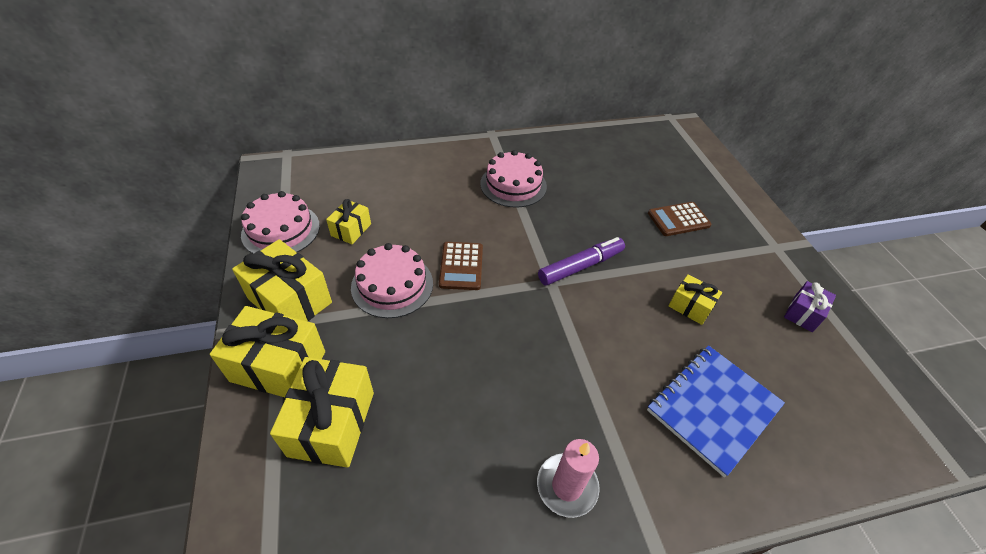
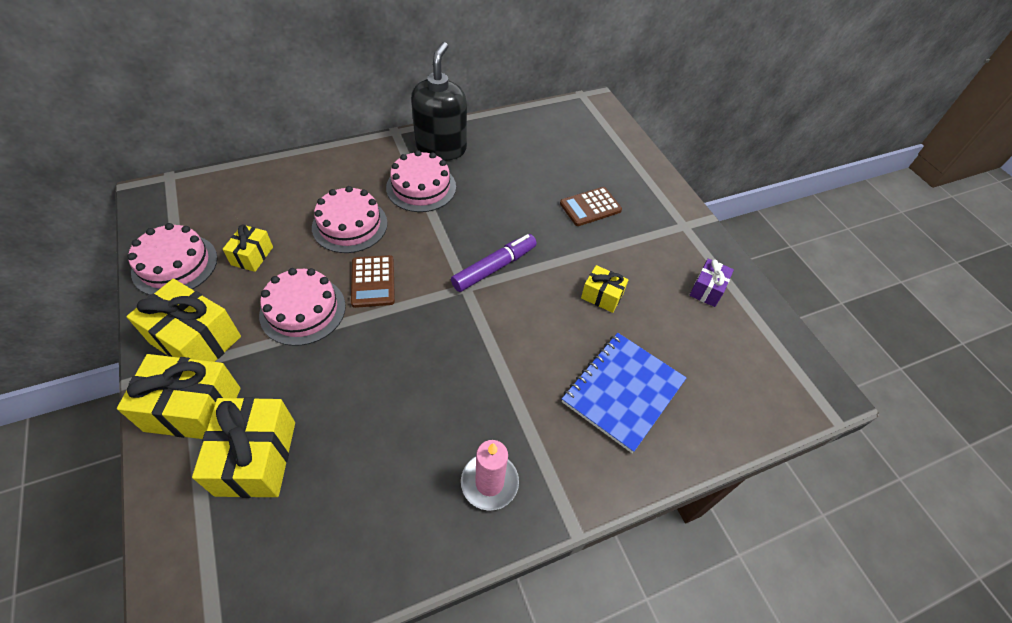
camera: 10 degrees left, 5 degrees up
none -> pink cake [312,186,388,253]
none -> black soap dispenser [411,42,467,161]

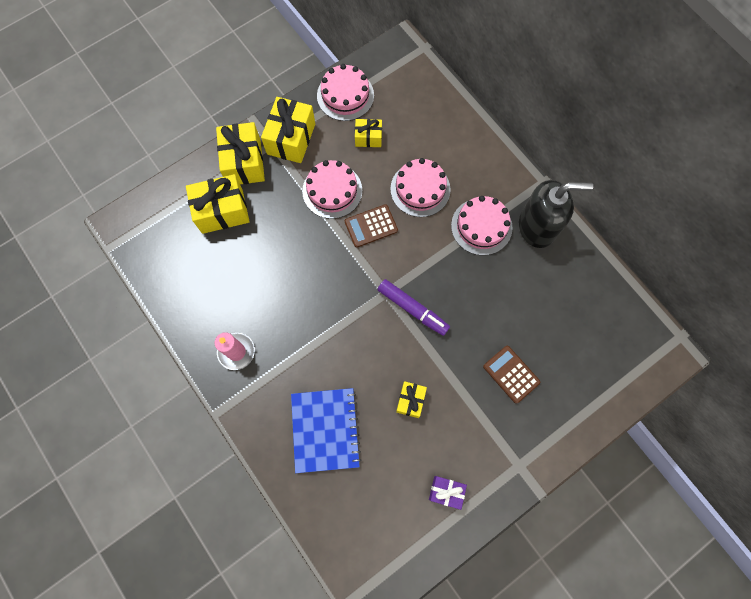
camera: 80 degrees right, 20 degrees up
blue notebook [562,333,686,453] -> blue notebook turned 60 degrees clockwise [291,388,361,473]

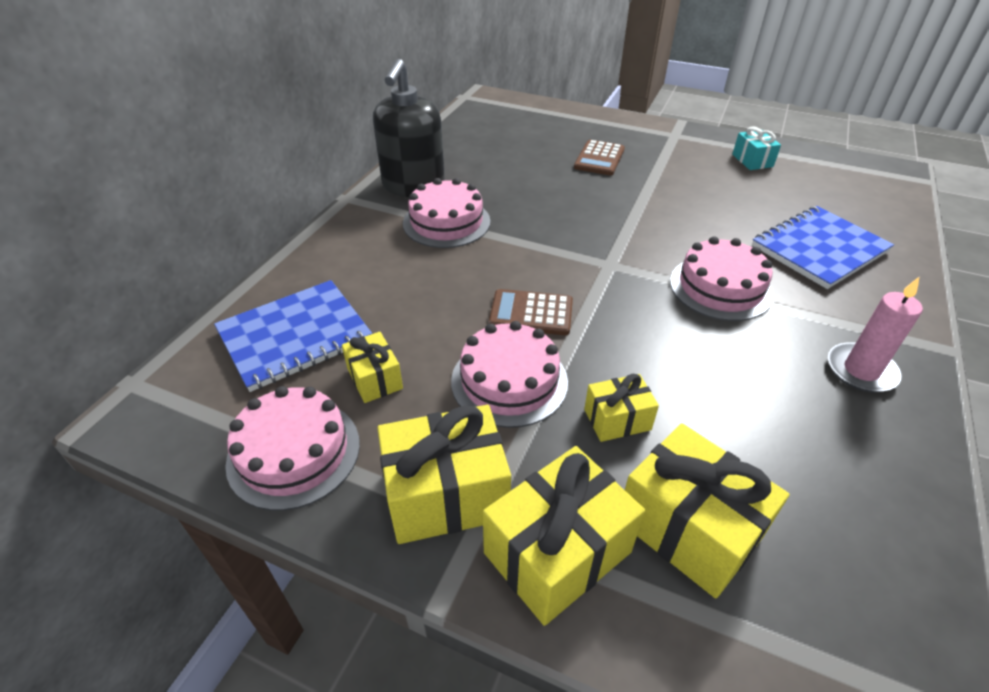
camera: 120 degrees left, 30 degrees down
brown calculator [345,204,398,248] -> brown calculator turned 150 degrees clockwise [489,289,573,335]
purple marker [378,279,450,336] -> none
pink cake [390,158,451,217] -> pink cake moved to [670,237,774,321]
yellow gift [396,381,427,418] -> yellow gift moved to [584,374,659,442]
purple gift [429,476,467,510] -> turquoise gift [732,126,781,170]
black soap dispenser [519,180,593,248] -> black soap dispenser turned 135 degrees counterclockwise [373,59,445,197]
none -> blue notebook [214,280,372,392]

